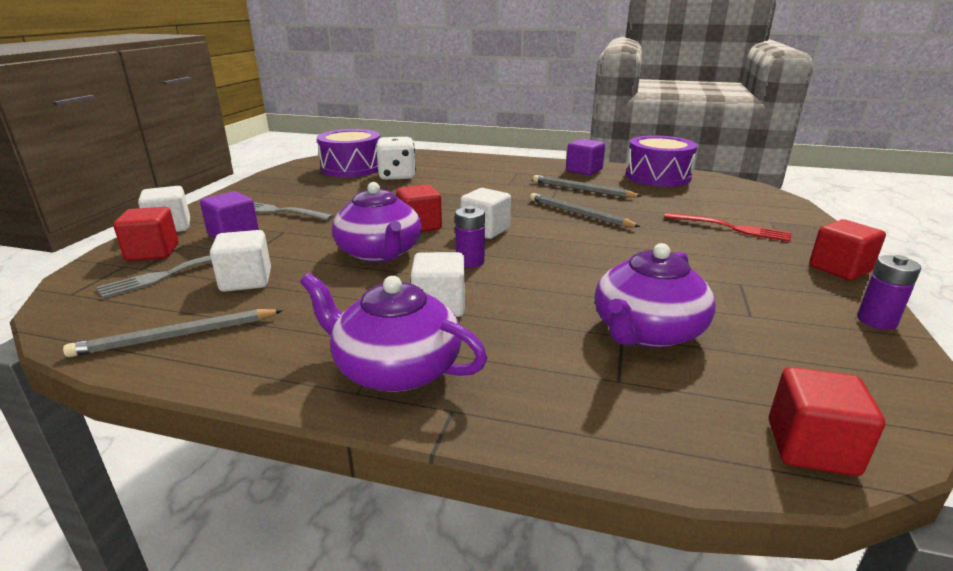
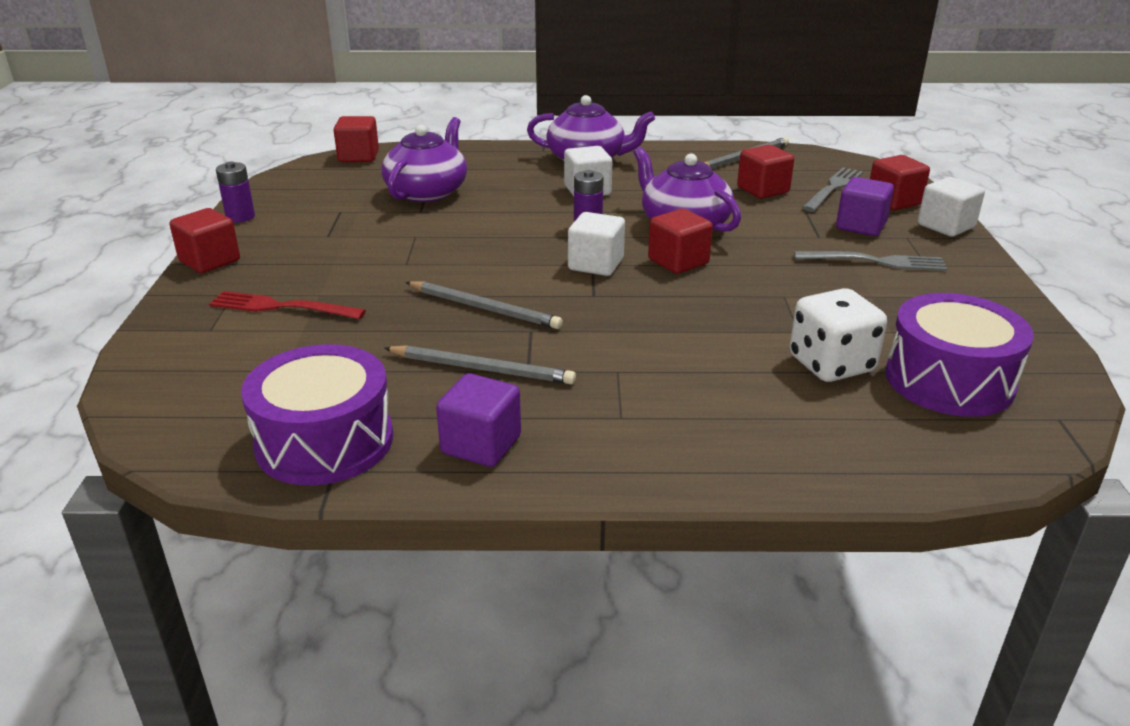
camera: 165 degrees right, 5 degrees up
white cube [210,230,271,292] -> red cube [737,145,794,199]

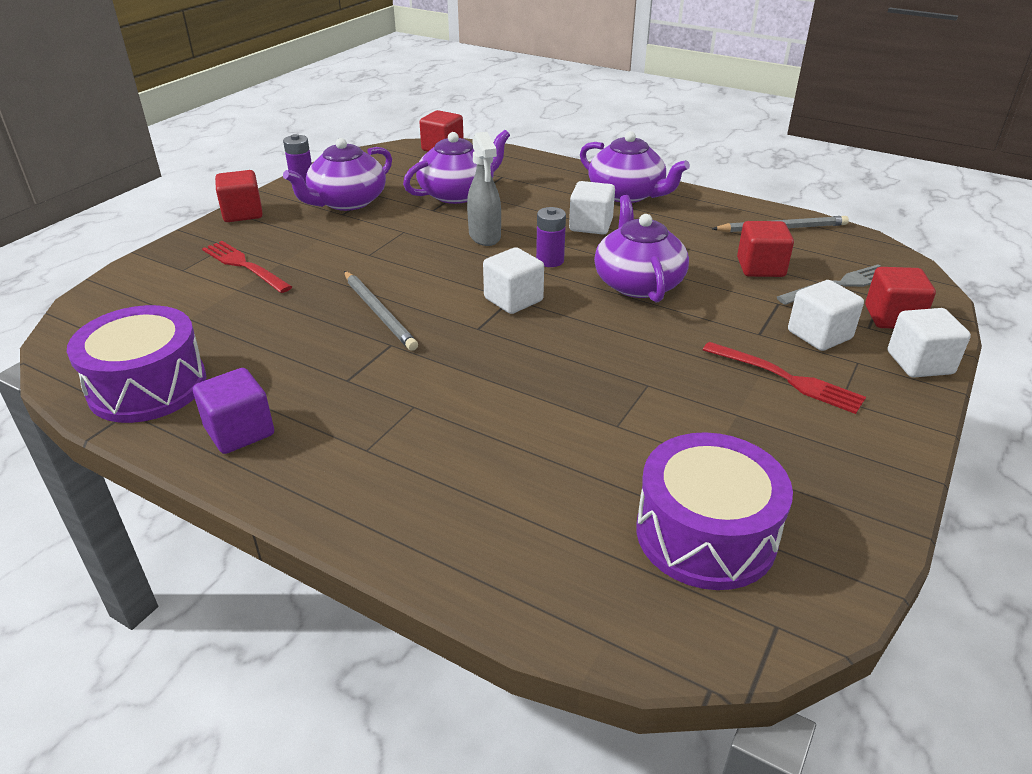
camera: 30 degrees right, 5 degrees up
grey pencil [384,345,576,384] -> none
red cube [648,209,713,274] -> none
white dice [790,288,887,382] -> none
grey fork [794,251,947,271] -> red fork [703,342,866,414]
purple cube [836,177,894,236] -> white cube [788,280,864,351]
none -> purple teapot [283,138,392,211]
none -> grey spray bottle [467,132,501,246]

